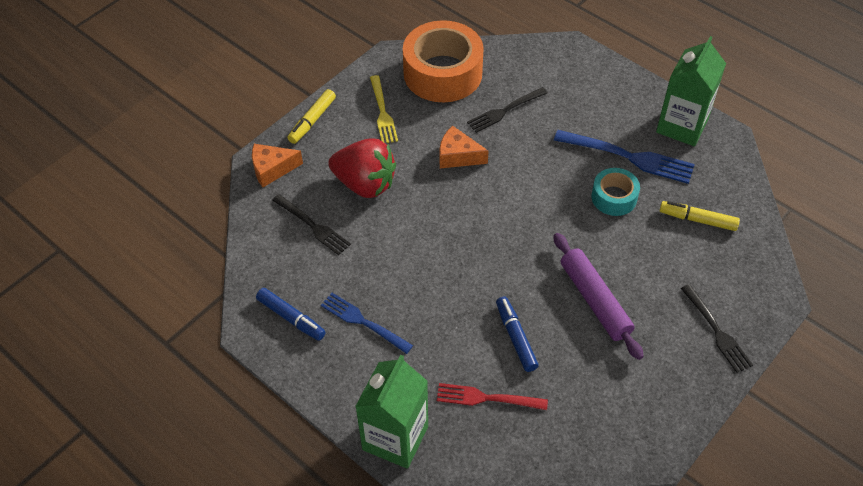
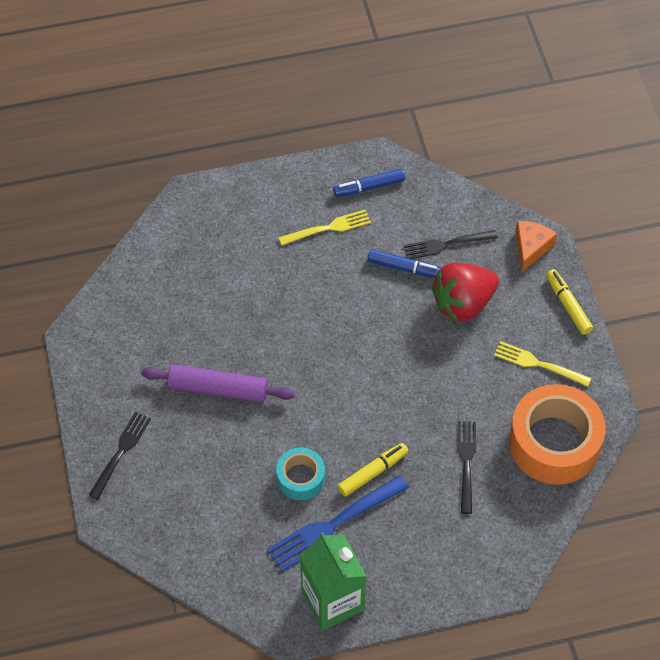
camera: 125 degrees right, 5 degrees up
blue fork [321,293,413,354] -> yellow fork [279,210,371,246]
green carton [355,355,428,469] -> none
red fork [437,383,548,410] -> none
orange cheese [440,126,488,168] -> none
blue marker [496,297,539,372] -> blue marker moved to [367,249,441,278]
yellow marker [660,201,740,231] -> yellow marker moved to [338,443,408,497]
black fork [681,284,753,373] -> black fork turned 105 degrees clockwise [89,412,151,499]

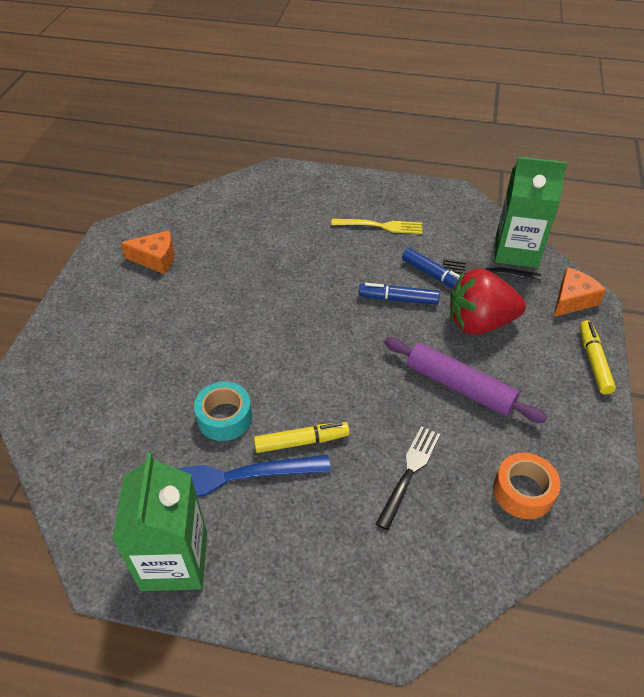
camera: 25 degrees right, 10 degrees down
black fork [89,412,151,499] -> none
purple rolling pin [141,364,295,402] -> purple rolling pin moved to [384,337,547,423]
blue marker [333,169,405,197] -> blue marker moved to [359,283,440,304]
yellow fork [494,341,591,387] -> none
orange tape [509,384,606,485] -> orange tape [493,453,561,519], size x0.52
none -> orange cheese [121,230,174,274]
none -> green carton [495,157,567,268]

